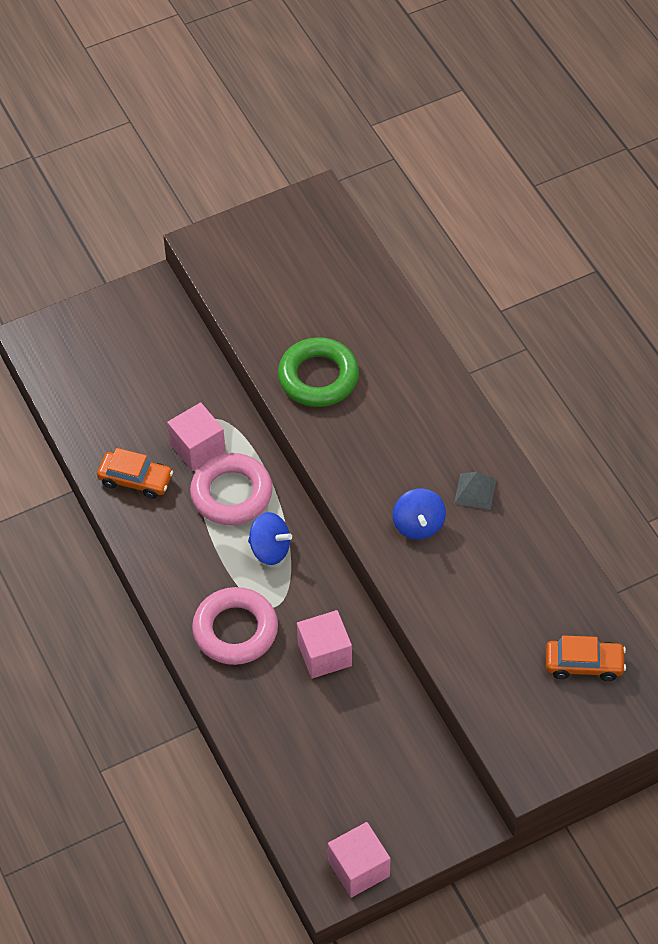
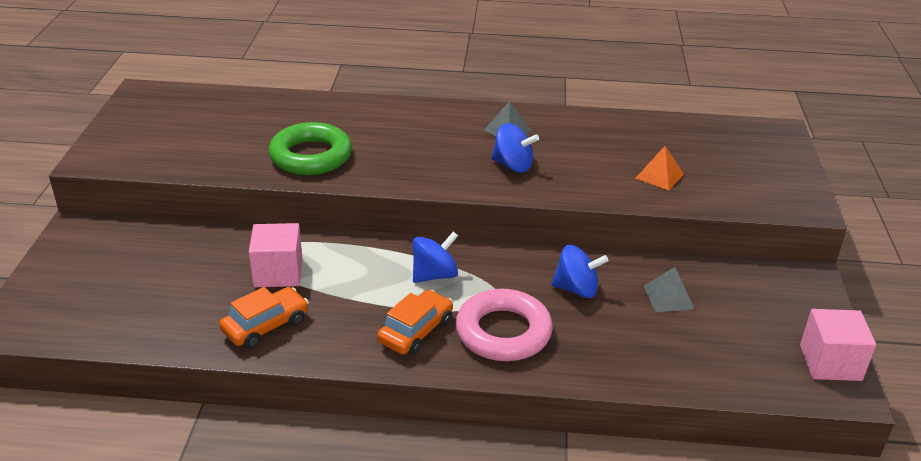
camera: 60 degrees left, 20 degrees down
pink ring [190,453,273,525] -> none
pink cube [297,610,352,679] -> blue spinning top [551,245,609,298]
orange car [546,635,626,681] -> orange car moved to [377,290,453,356]
none -> orange pyramid [635,146,684,190]
none -> grey pyramid [644,267,694,312]

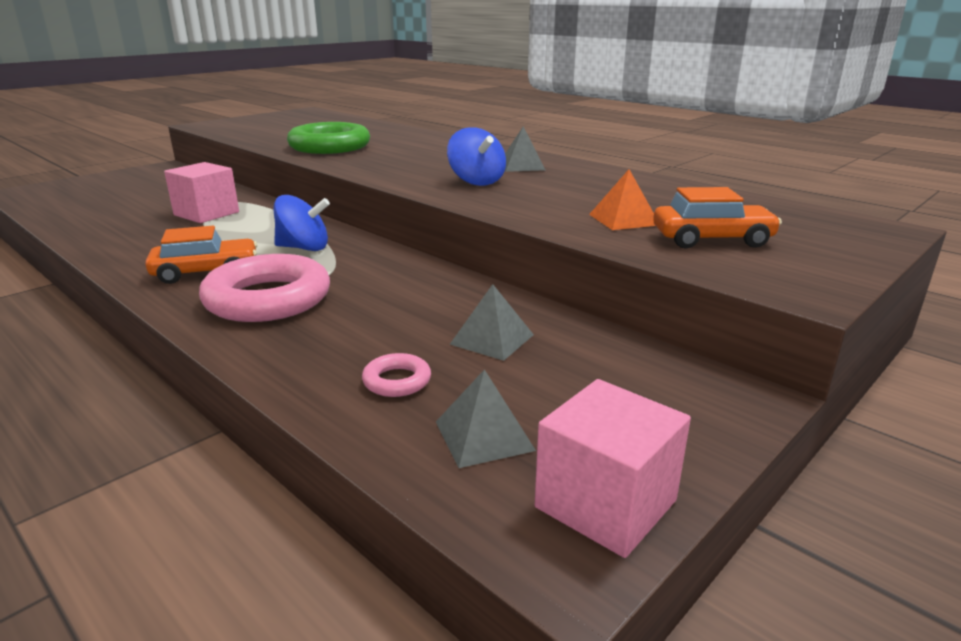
camera: 40 degrees right, 10 degrees down
orange car [219,287,309,349] -> orange car moved to [653,187,782,248]
blue spinning top [551,245,609,298] -> none
none -> pink ring [362,353,431,397]
none -> grey pyramid [436,369,536,468]

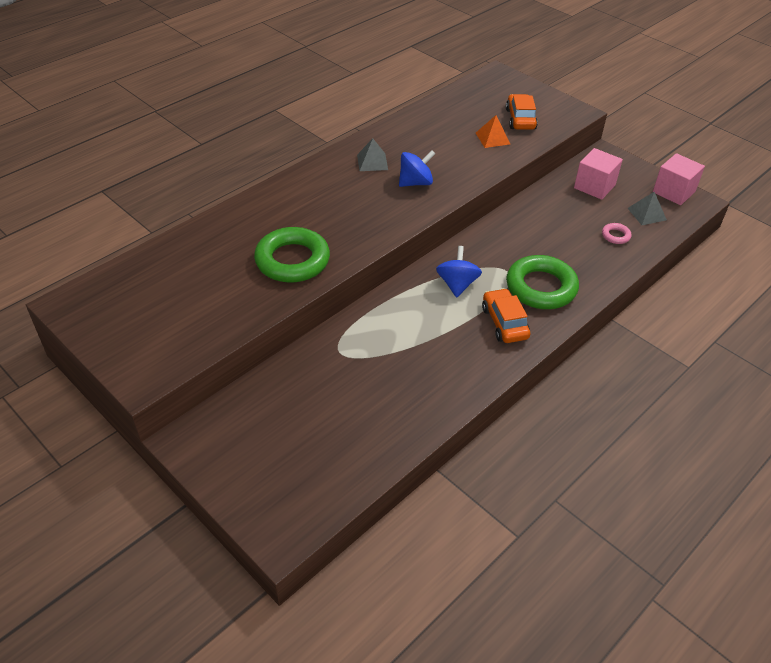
camera: 90 degrees left, 20 degrees up
pink cube [164,162,239,223] -> pink cube moved to [574,148,623,200]
pink ring [199,254,330,322] -> green ring [506,255,579,309]
grey pyramid [450,284,534,361] -> none

